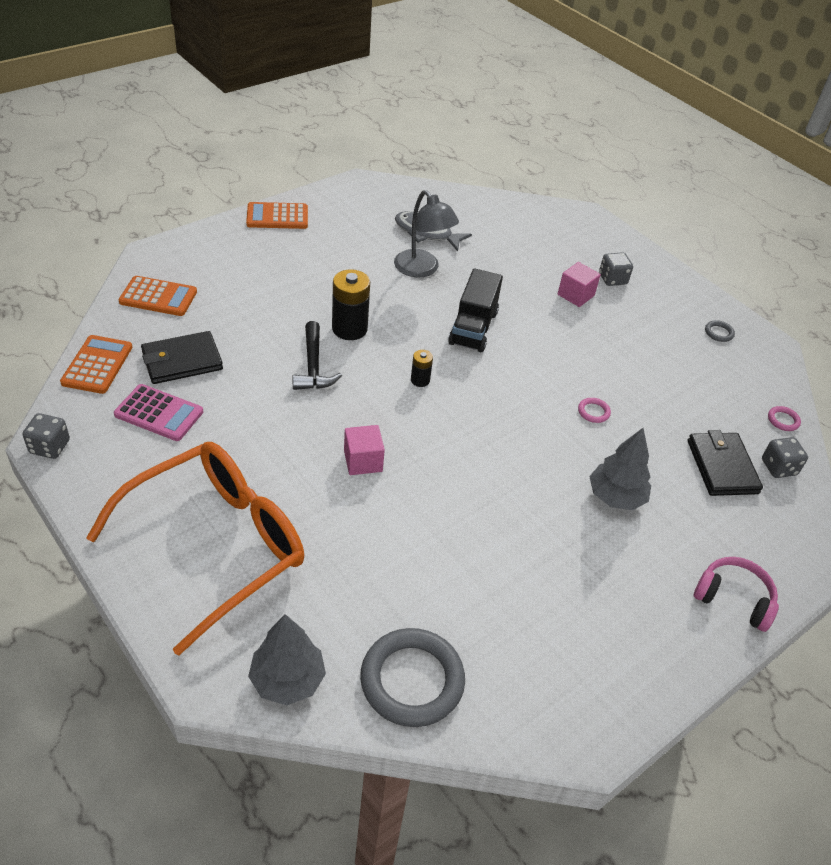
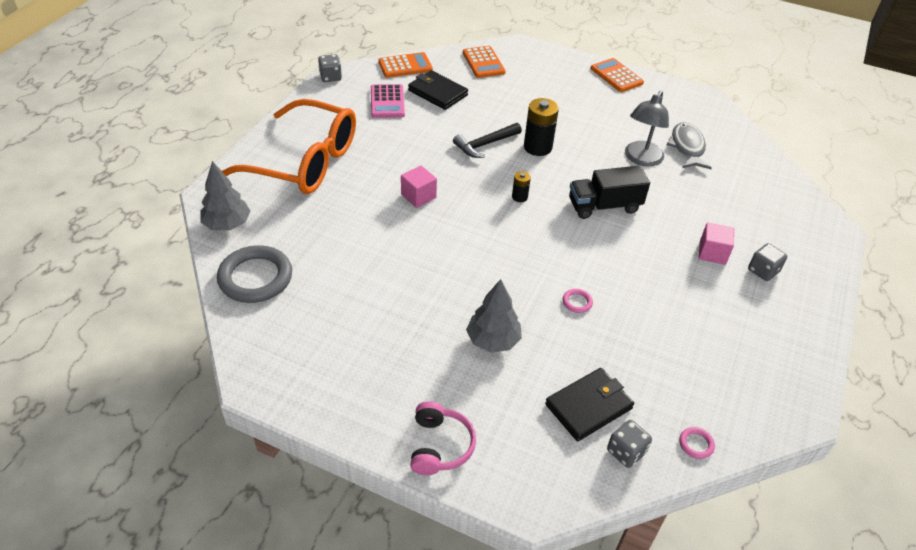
camera: 65 degrees right, 0 degrees up
grey ring [705,320,735,342] -> none

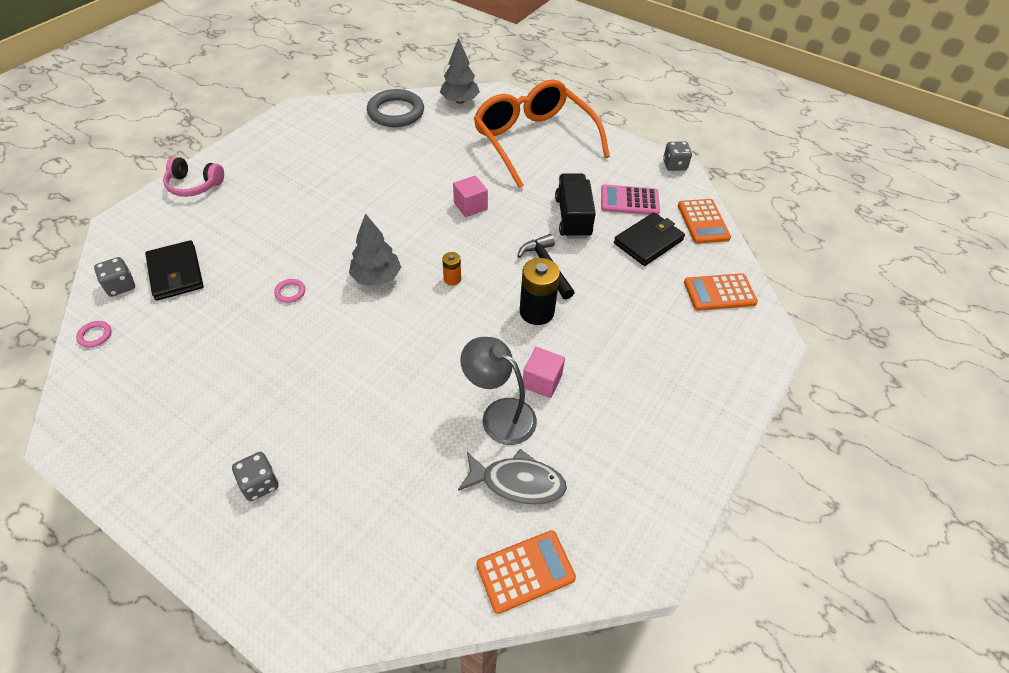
camera: 100 degrees right, 5 degrees up
orange glasses [222,99,356,194] -> orange glasses turned 120 degrees clockwise [474,80,610,188]
grey tree [466,279,522,353] -> grey tree moved to [349,213,401,286]
black battery [512,171,531,202] -> orange battery [442,252,461,286]
black truck [569,166,650,219] -> black truck moved to [555,173,596,239]
orange calculator [590,58,644,92] -> orange calculator moved to [476,530,576,614]
pink cube [699,223,734,265] -> pink cube moved to [523,347,565,398]

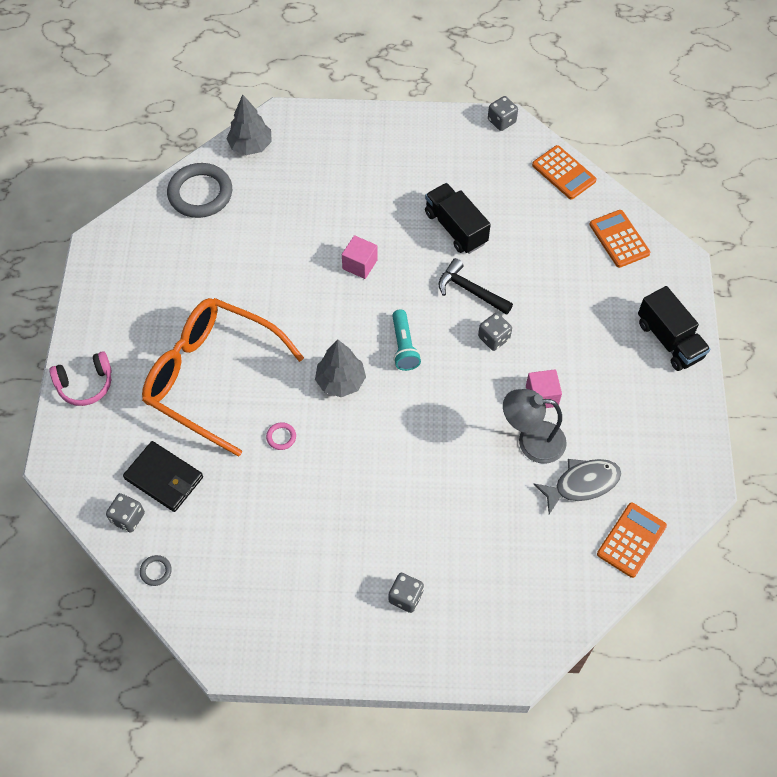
camera: 30 degrees left, 10 degrees up
pink ring [76,321,112,347] -> grey ring [140,555,172,586]
orange battery [442,252,461,286] -> turquoise flashlight [392,309,421,371]
orange glasses [474,80,610,188] -> orange glasses moved to [142,298,304,457]
black battery [520,258,560,325] -> grey dice [478,313,512,351]
pink calculator [601,185,660,215] -> none
black wallet [614,212,685,266] -> none
orange calculator [684,273,758,311] -> orange calculator turned 105 degrees clockwise [590,210,650,268]
none -> black truck [638,286,710,371]

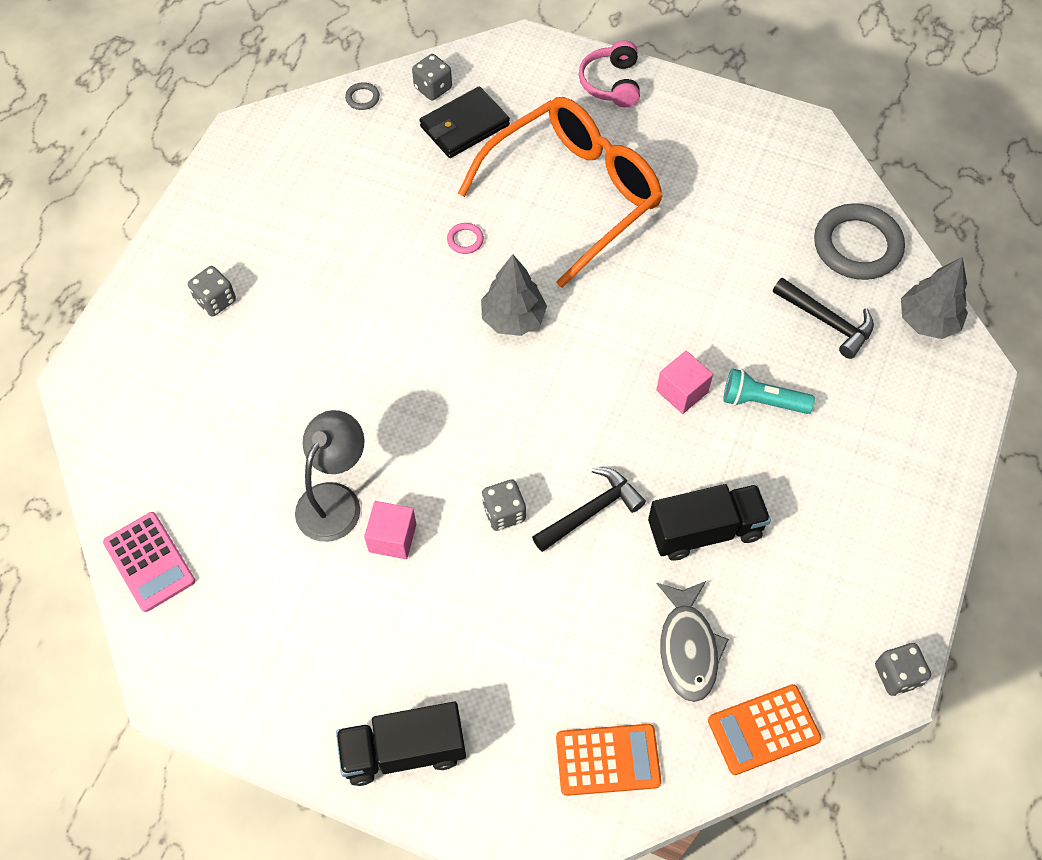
camera: 110 degrees right, 0 degrees up
turquoise flashlight [392,309,421,371] -> turquoise flashlight moved to [723,368,815,414]
grey fish [533,459,621,514] -> grey fish moved to [657,581,729,702]
orange calculator [597,503,667,578] -> pink calculator [103,512,195,612]
none -> black hammer [773,277,874,359]

